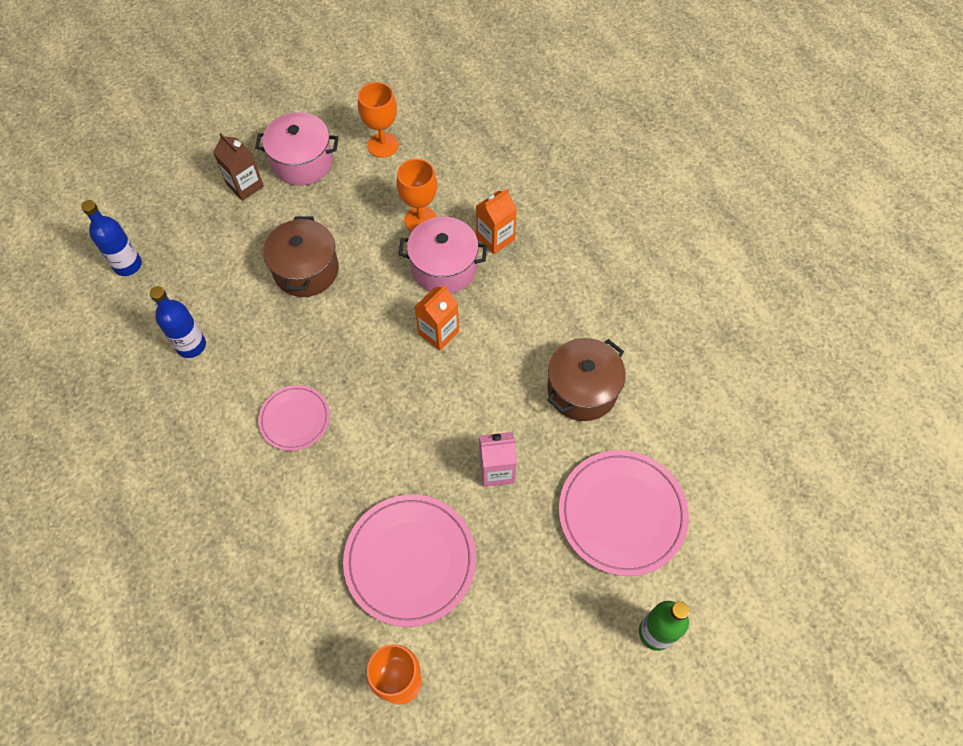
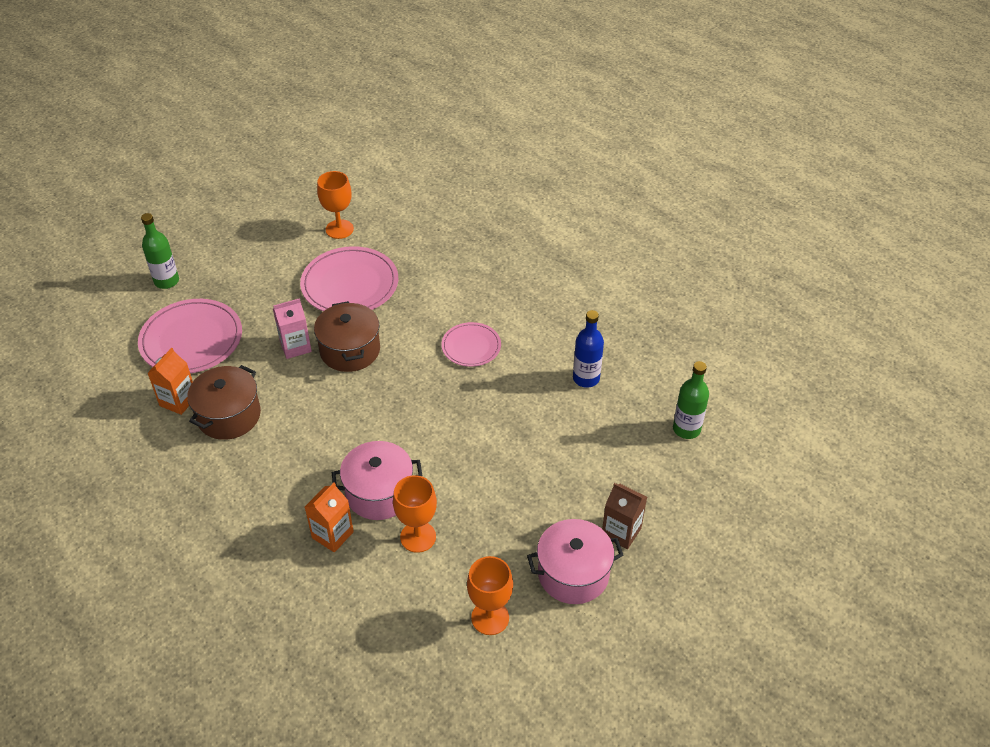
camera: 165 degrees right, 15 degrees down
blue bottle [81,200,142,276] -> green bottle [673,361,709,439]
brown pot [263,216,339,297] -> brown pot moved to [314,301,380,372]
orange carton [415,285,459,350] -> orange carton moved to [147,348,193,415]

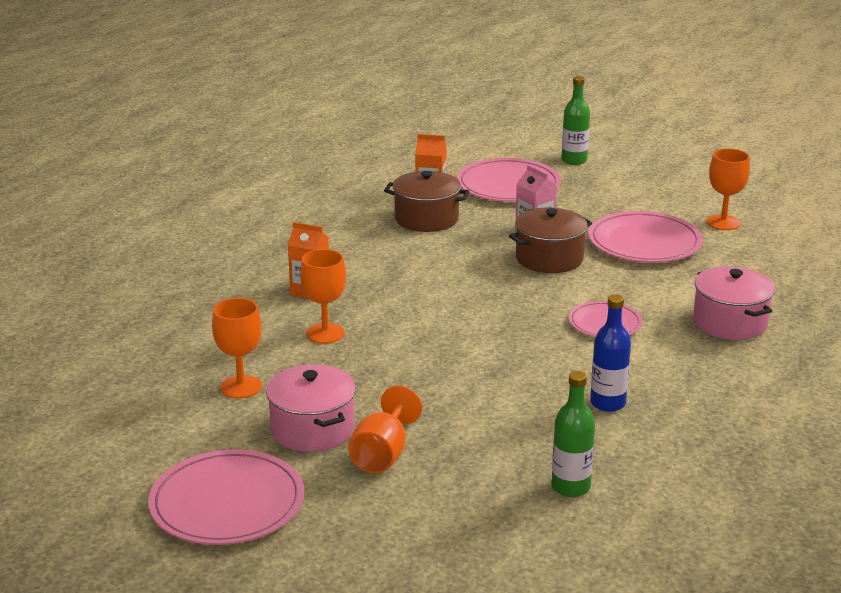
camera: 75 degrees right, 20 degrees down
pink pot [332,441,422,520] -> pink pot moved to [693,266,775,340]
brown carton [602,483,647,549] -> orange goblet [348,386,422,473]
none -> pink plate [148,449,304,545]

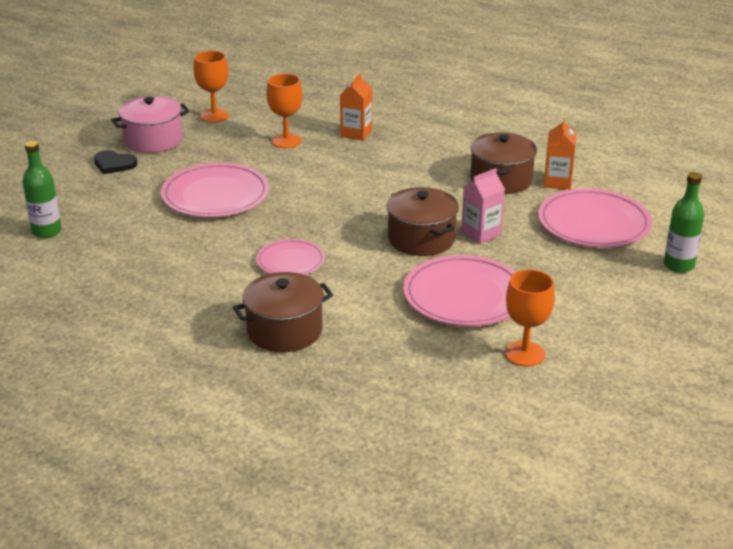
camera: 90 degrees right, 5 degrees up
pink plate [148,449,304,545] -> pink plate moved to [161,163,269,217]
orange goblet [348,386,422,473] -> black heart [94,150,137,174]
blue bottle [590,294,631,412] -> none
pink pot [693,266,775,340] -> brown pot [233,272,333,352]

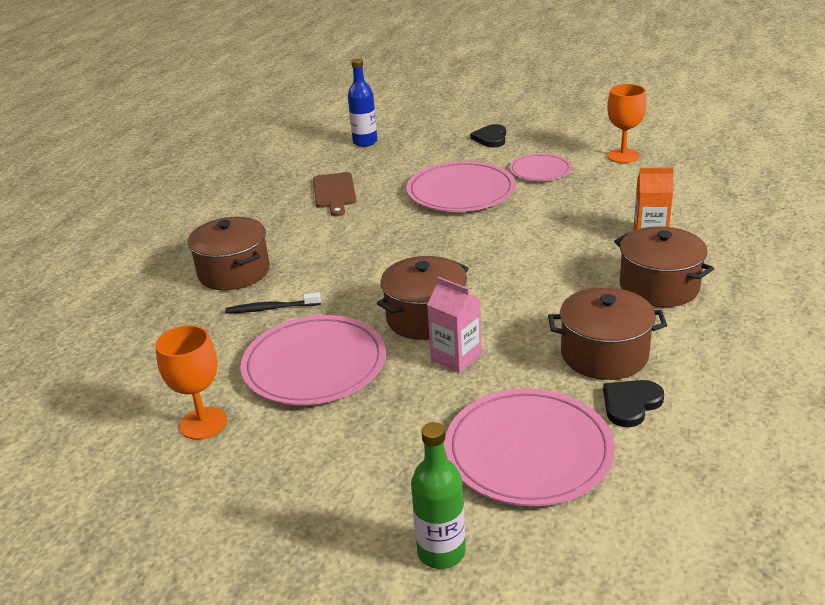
camera: 80 degrees right, 0 degrees up
green bottle [23,141,62,238] -> blue bottle [348,59,377,147]
pink pot [111,96,190,153] -> none
pink plate [256,239,325,275] -> pink plate moved to [509,153,572,181]
orange goblet [266,74,302,148] -> none
orange carton [543,118,576,190] -> black heart [603,380,664,427]
none -> black toothbrush [225,293,321,314]
none -> brown cutting board [313,172,357,216]
none -> brown pot [614,226,714,307]

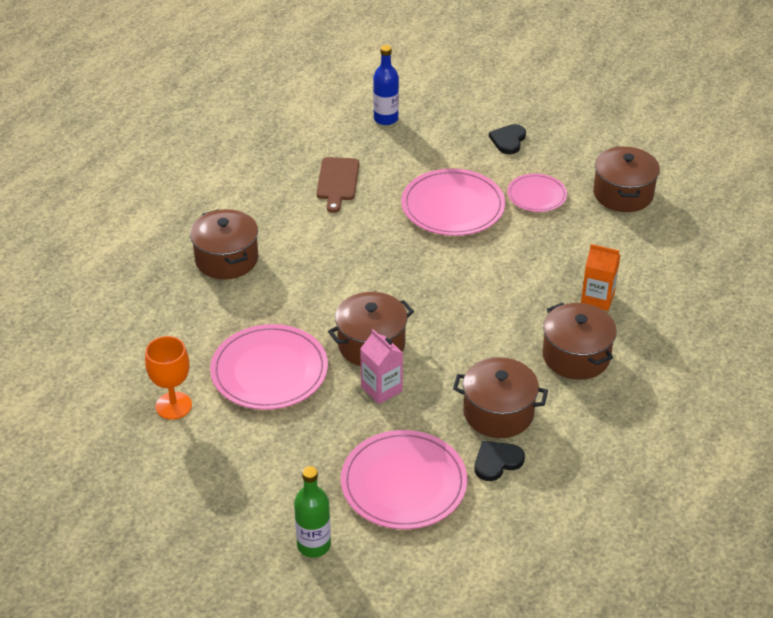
camera: 10 degrees right, 10 degrees up
black toothbrush [225,293,321,314] -> none
orange goblet [607,84,646,163] -> brown pot [593,146,660,212]

